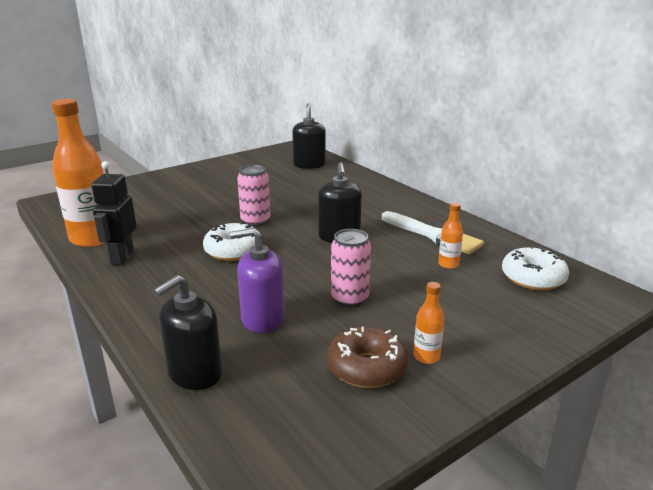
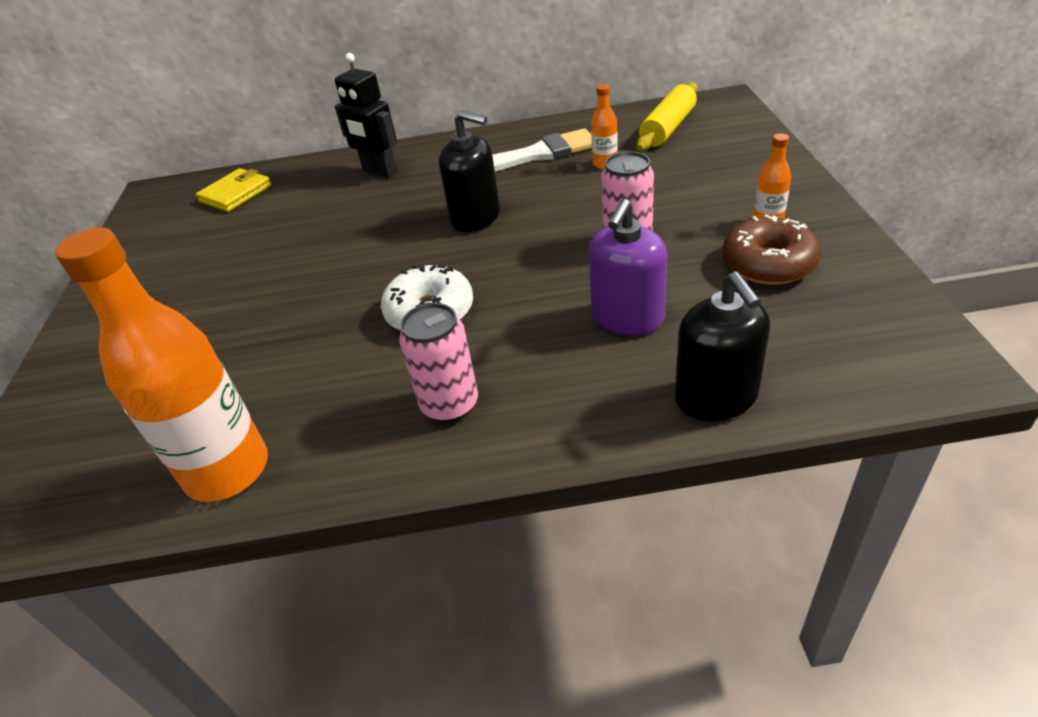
camera: 55 degrees left, 15 degrees up
black robot [91,161,137,265] -> black robot moved to [335,53,398,178]
pink can [237,165,270,226] -> pink can moved to [399,303,478,423]
black soap dispenser [292,103,326,169] -> yellow wallet [196,168,272,212]
white donut [502,245,569,290] -> yellow rolling pin [636,82,698,151]

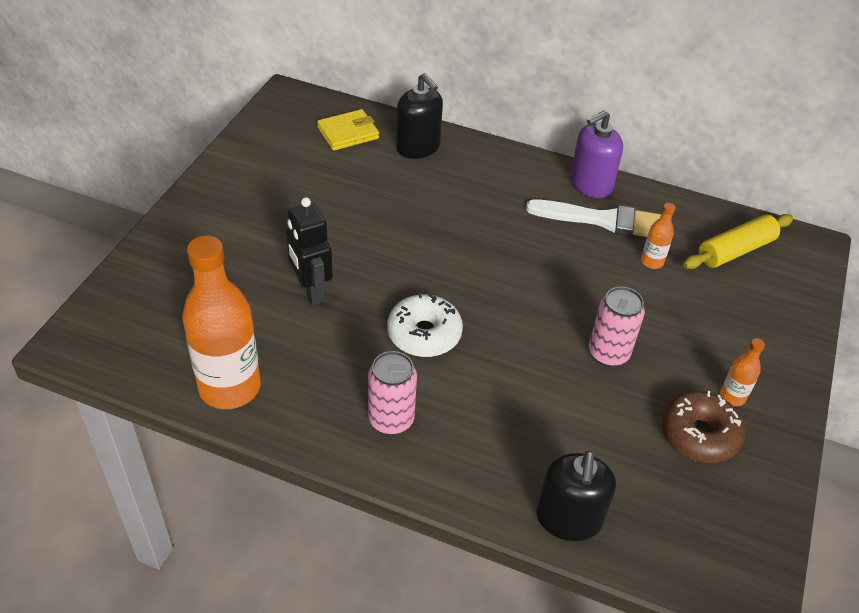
camera: 20 degrees right, 5 degrees up
black robot [335,53,398,178] -> black robot moved to [286,197,333,306]
black soap dispenser [439,111,500,232] -> black soap dispenser moved to [396,73,443,159]
purple soap dispenser [588,199,667,336] -> purple soap dispenser moved to [570,110,623,198]

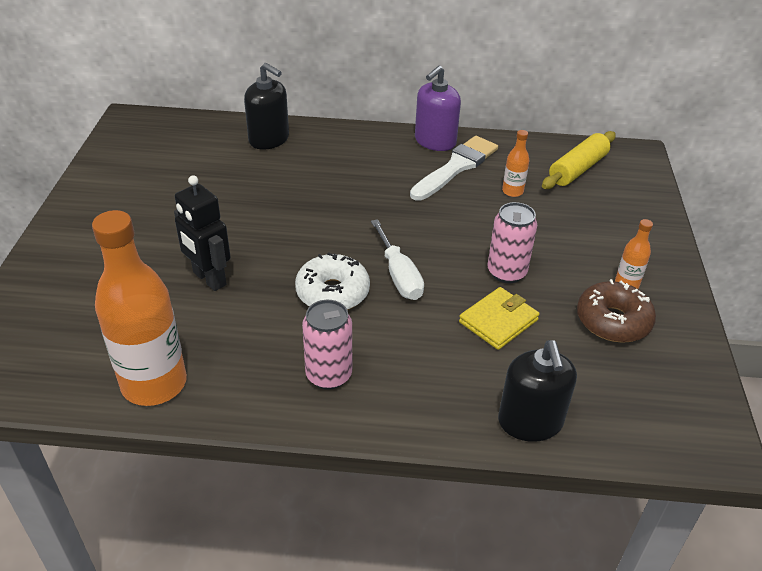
camera: 15 degrees left, 5 degrees down
yellow wallet [317,109,379,151] -> yellow wallet moved to [459,287,540,350]
white brush [526,199,661,237] -> white brush turned 45 degrees counterclockwise [410,136,498,201]
none -> white screwdriver [371,219,424,300]

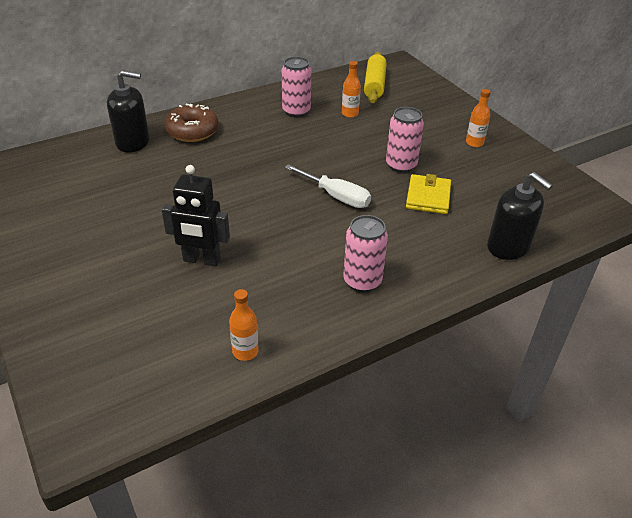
camera: 35 degrees left, 0 degrees up
orange bottle [92,210,187,406] -> orange bottle [229,289,259,361], size x0.44
white donut [295,252,370,310] -> none
white brush [410,136,498,201] -> pink can [282,57,311,118]
purple soap dispenser [415,66,461,151] -> none
brown donut [577,279,656,343] -> brown donut moved to [164,103,219,142]

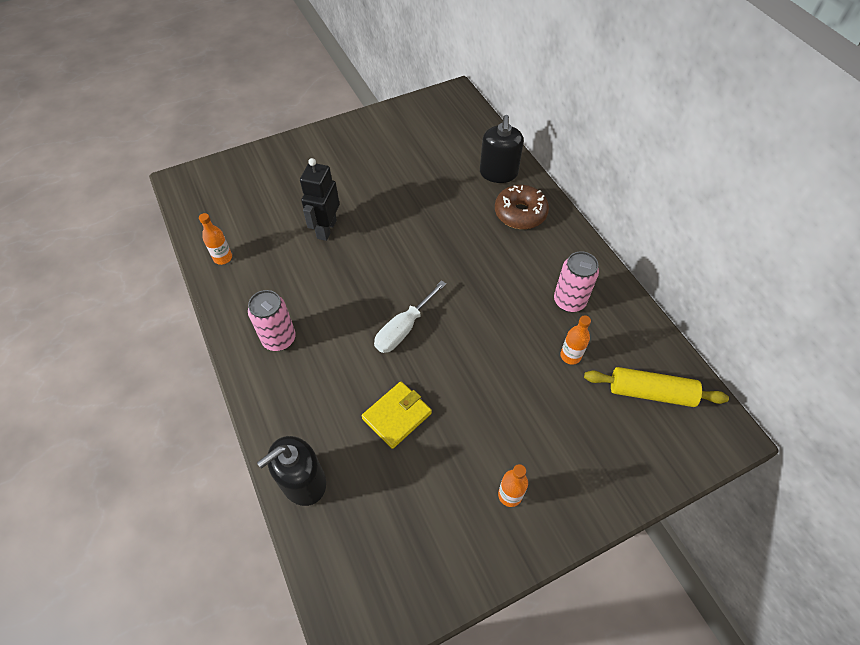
camera: 95 degrees right, 15 degrees up
pink can [386,107,424,173] -> none
yellow wallet [406,174,451,214] -> yellow wallet turned 60 degrees counterclockwise [362,381,432,449]

